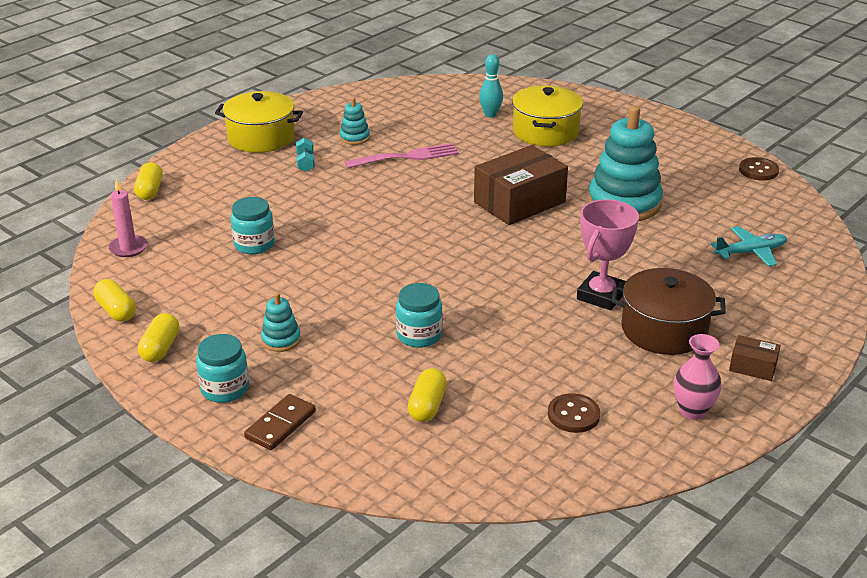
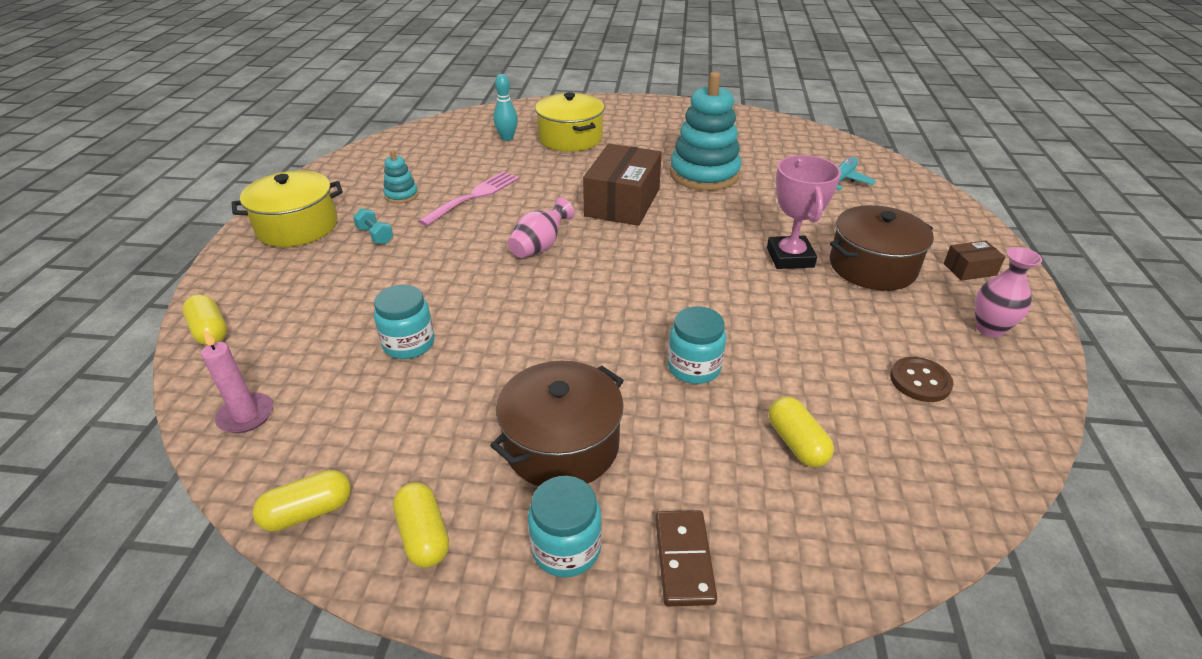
camera: 35 degrees left, 5 degrees up
yellow capsule [93,279,136,322] -> yellow capsule turned 45 degrees counterclockwise [252,470,351,532]
turquoise stacking toy [261,293,301,352] -> brown pot [490,360,624,486]
brown button [739,157,779,181] -> none
none -> pink vase [508,197,575,258]

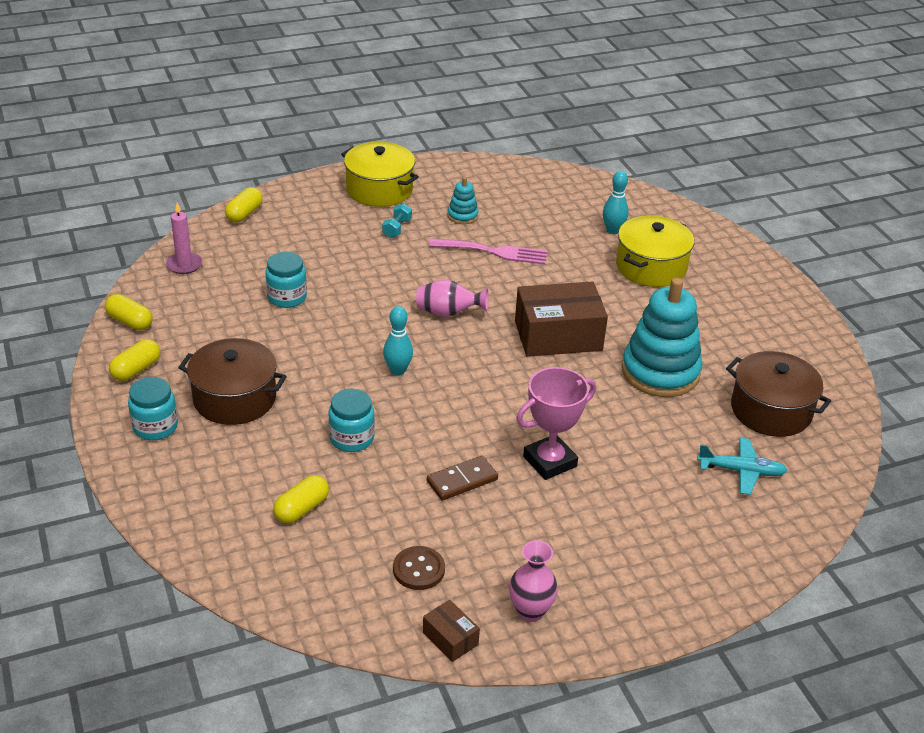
camera: 60 degrees right, 0 degrees up
brown domino [655,510,717,606] -> brown domino moved to [427,456,498,501]
brown pot [830,205,934,291] -> brown pot moved to [726,351,831,437]
brown box [943,241,1005,281] -> brown box moved to [423,600,480,662]
none -> turquoise bowling pin [383,306,413,376]

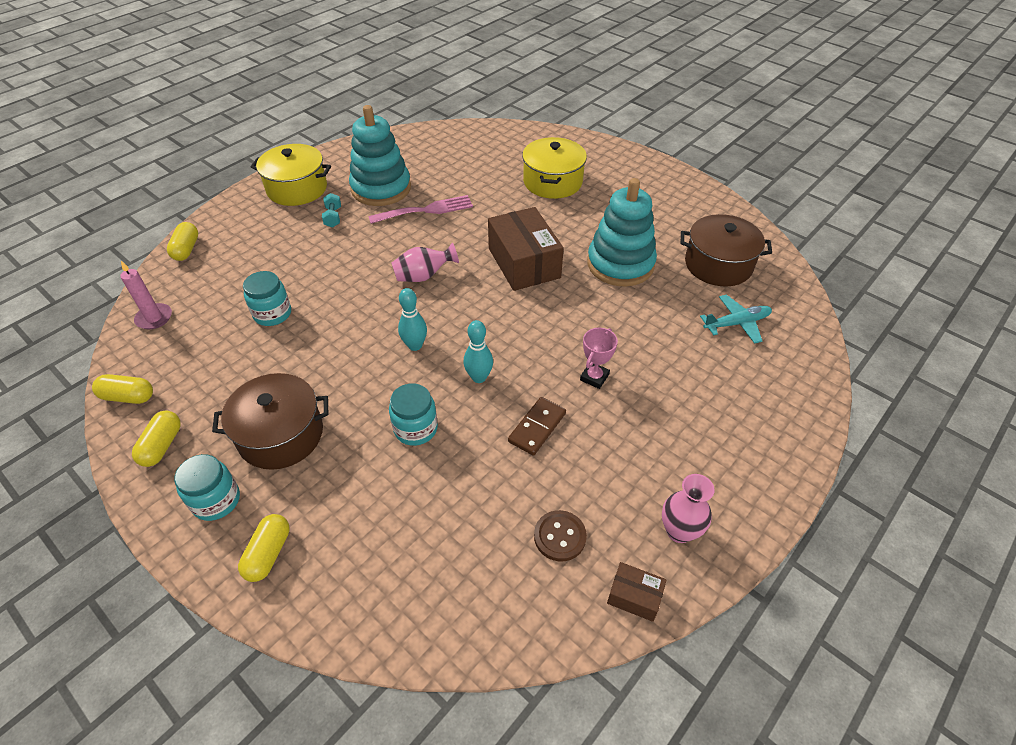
camera: 25 degrees left, 10 degrees up
yellow capsule [273,475,329,523] -> yellow capsule moved to [238,514,290,582]
turquoise stacking toy [448,177,479,224] -> turquoise stacking toy [349,105,411,206], size x2.20
brown box [515,281,608,357] -> brown box turned 75 degrees counterclockwise [488,207,564,291]
pink trophy [516,367,596,480] -> pink trophy [580,328,618,389], size x0.61
turquoise bowling pin [603,171,628,234] -> turquoise bowling pin moved to [464,320,493,383]

